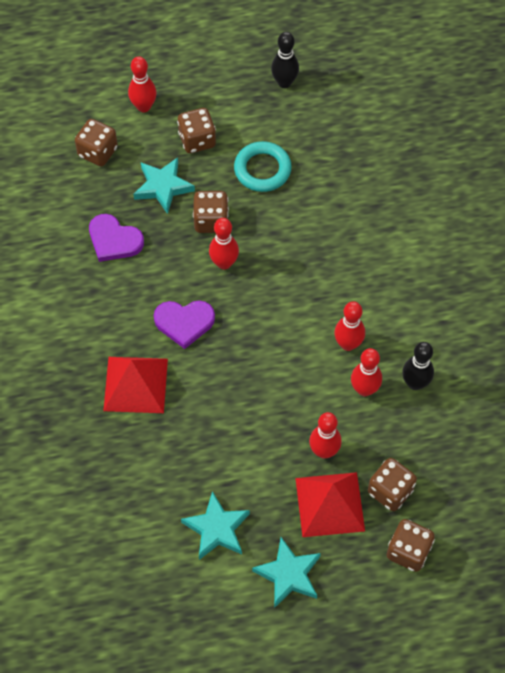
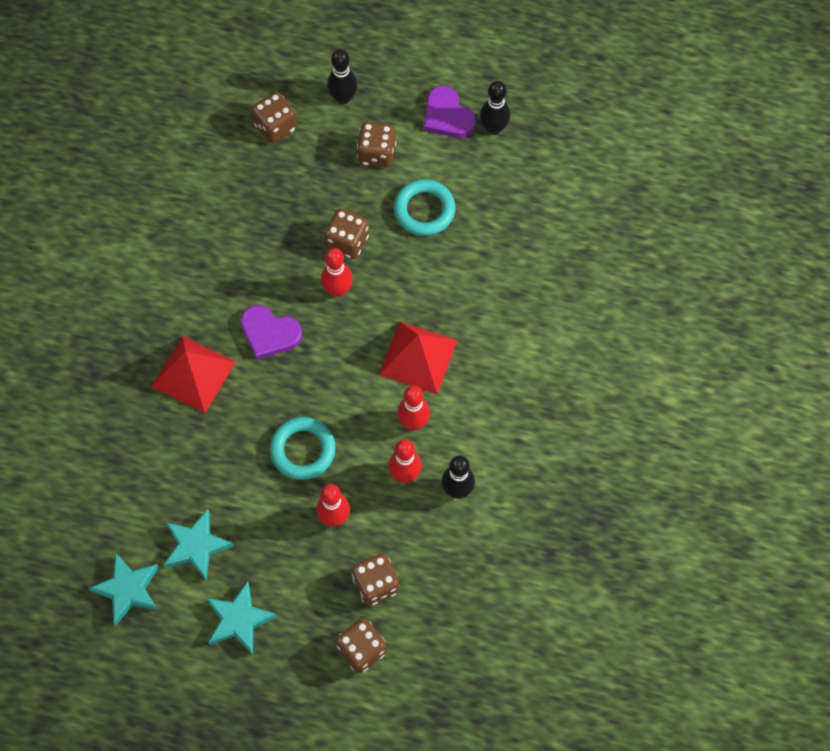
camera: 25 degrees right, 5 degrees up
purple heart [89,214,144,262] -> purple heart moved to [424,86,476,138]
red bowling pin [128,56,157,112] -> black bowling pin [327,49,357,104]
turquoise star [133,157,195,214] -> turquoise star moved to [88,552,159,626]
red pyramid [295,472,365,537] -> red pyramid moved to [379,321,457,394]
none -> turquoise ring [270,417,336,480]

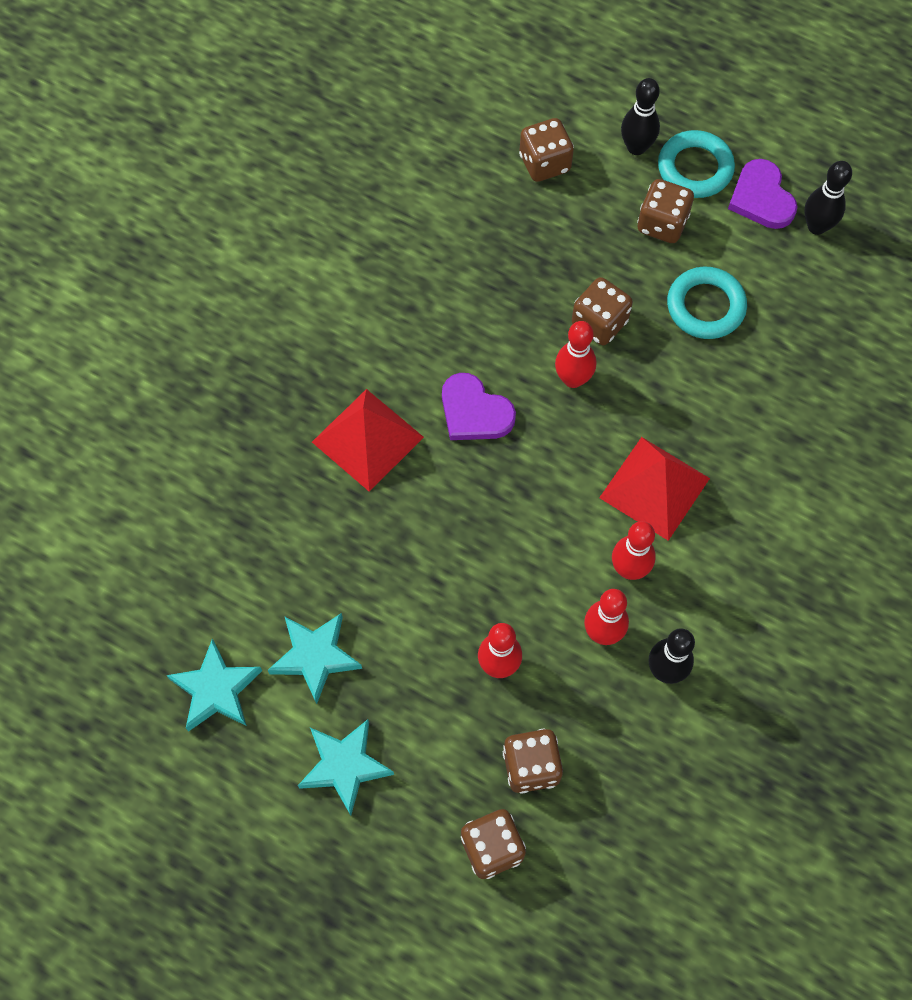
camera: 15 degrees right, 0 degrees up
turquoise ring [270,417,336,480] -> turquoise ring moved to [658,130,735,198]

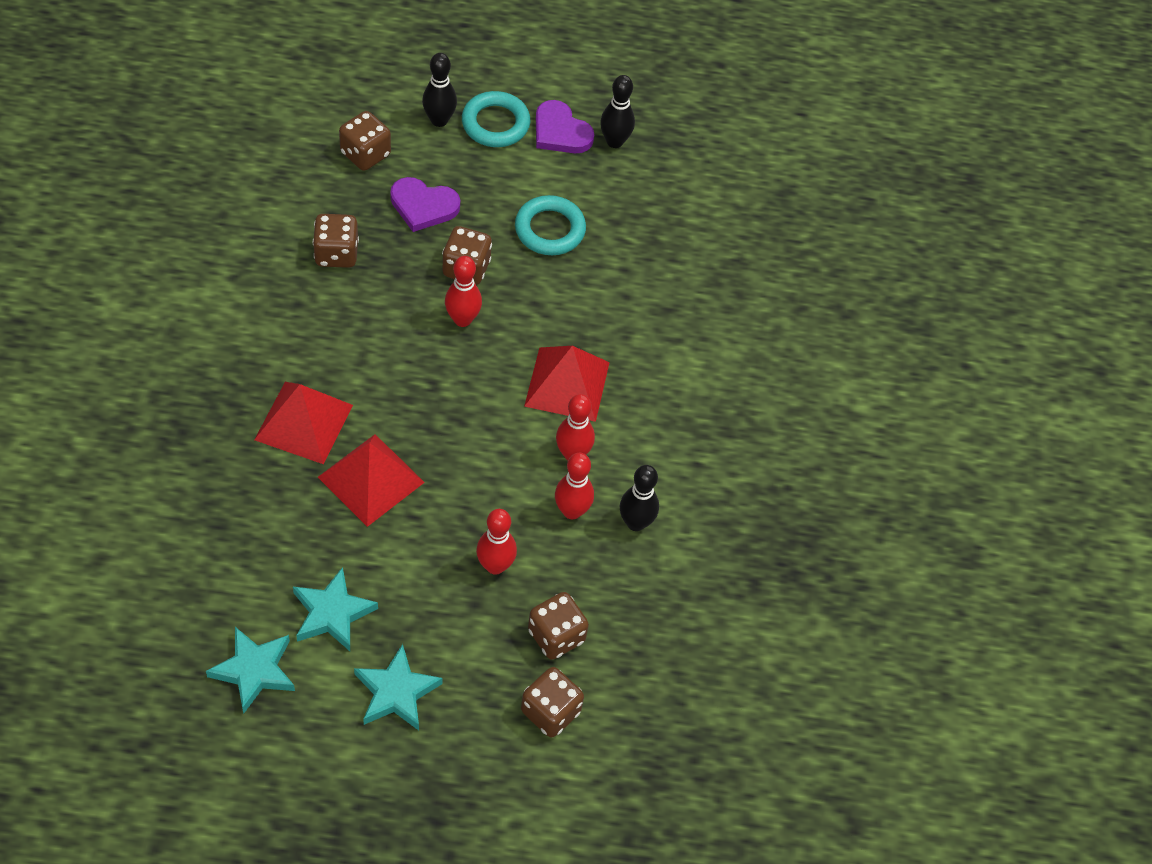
camera: 30 degrees left, 10 degrees down
purple heart [442,373,516,440] -> purple heart moved to [390,177,460,232]
brown dice [637,179,694,243] -> brown dice moved to [313,214,359,268]
none -> red pyramid [318,434,425,527]

